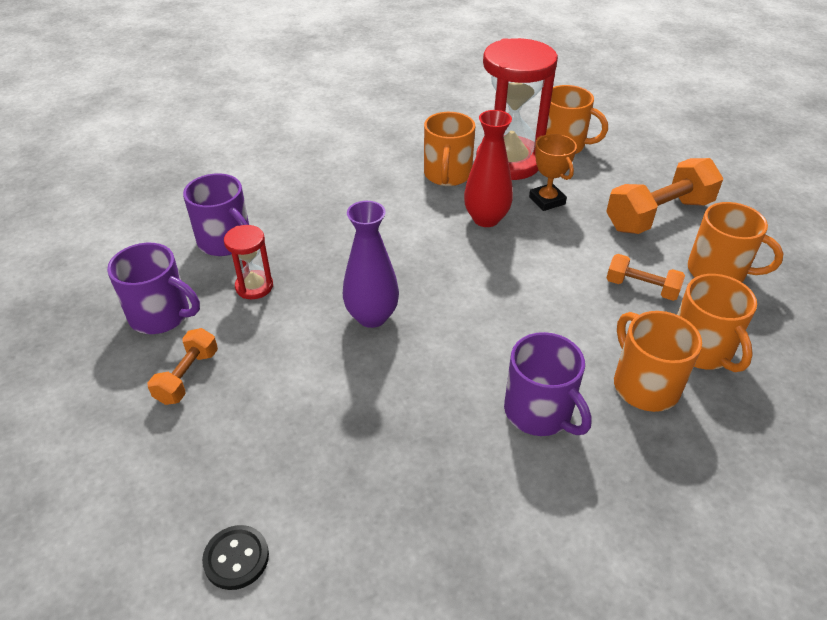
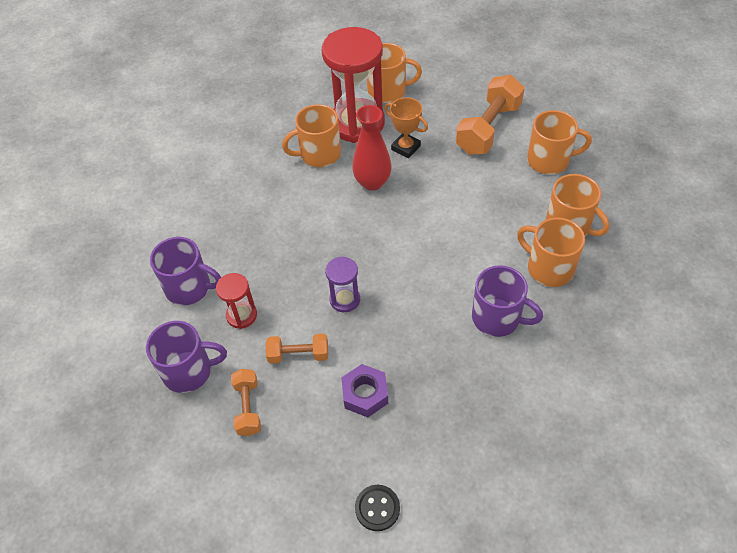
camera: 25 degrees left, 10 degrees up
purple vase [343,201,399,328] -> purple hourglass [325,256,360,312]
orange mug [424,112,475,186] -> orange mug turned 90 degrees clockwise [282,104,341,167]
orange dumbbell [606,254,685,301] -> orange dumbbell moved to [266,334,328,364]
none -> purple nut [341,364,388,417]

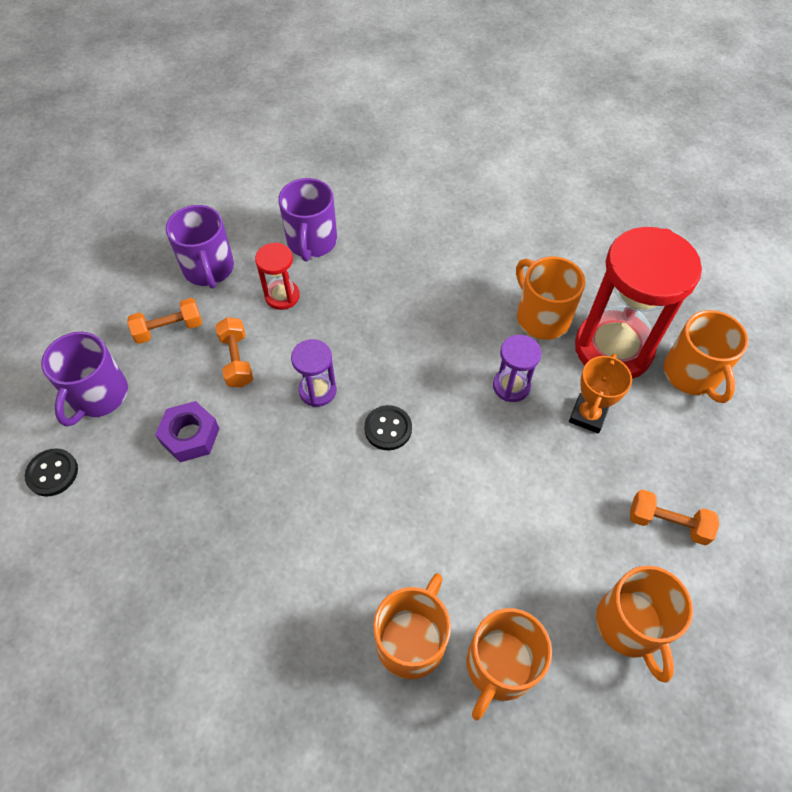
camera: 75 degrees right, 5 degrees up
red vase [352,105,392,191] -> purple hourglass [493,335,541,402]
orange dumbbell [456,75,525,155] -> orange dumbbell [630,490,719,545], size x0.55
purple mug [472,265,543,337] -> purple mug moved to [41,332,128,426]
none -> black button [364,405,412,450]

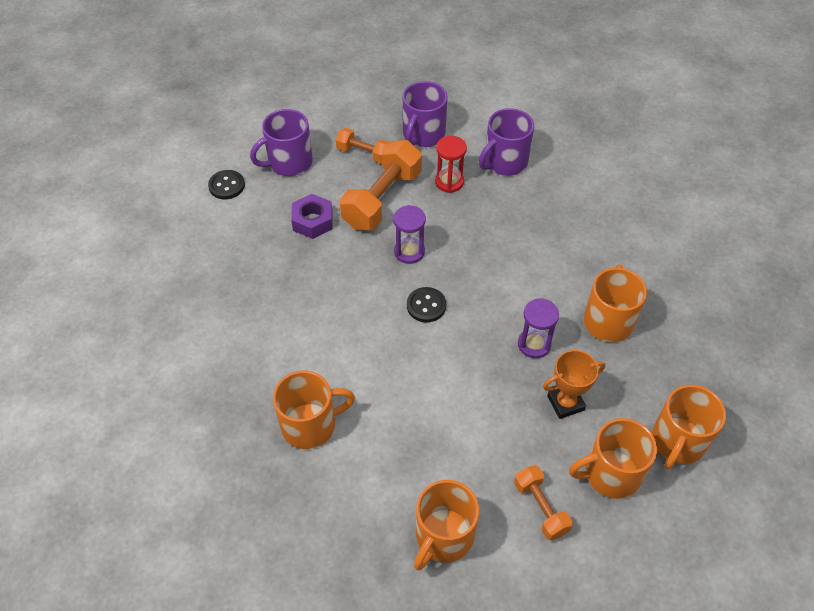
camera: 45 degrees right, 5 degrees down
orange dumbbell [215,317,253,388] -> orange dumbbell [340,140,422,230], size x1.81
orange mug [466,608,552,720] -> orange mug moved to [569,418,657,499]
red hourglass [575,227,702,379] -> none

